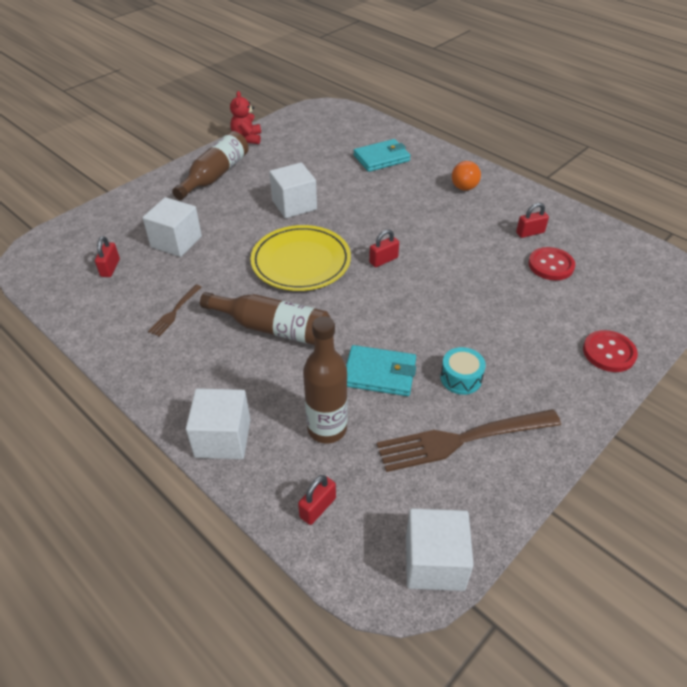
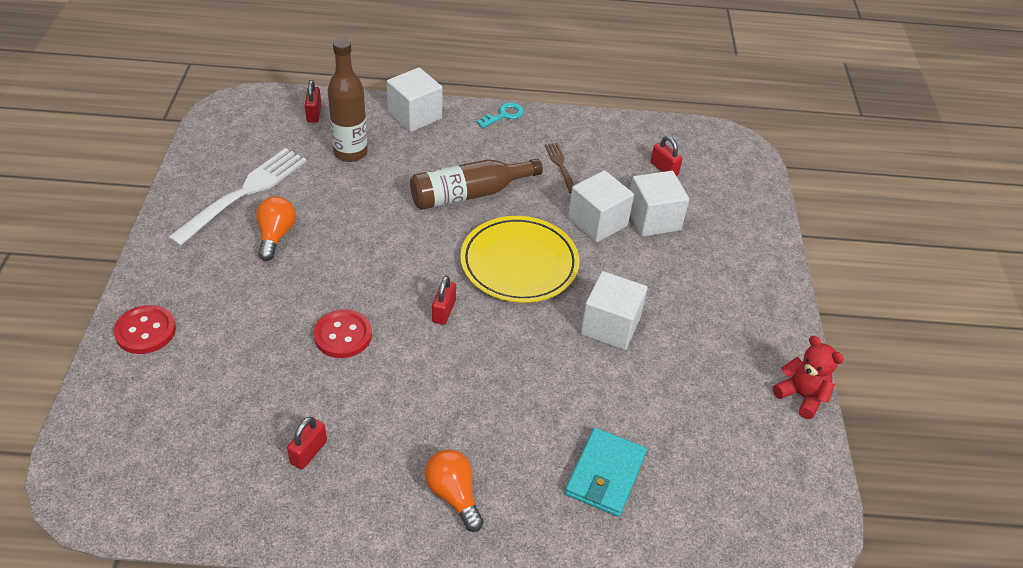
camera: 135 degrees right, 0 degrees up
brown bottle [172,131,249,200] -> none
turquoise wallet [346,345,416,396] -> none
brown fork [377,409,561,472] -> white fork [167,148,307,246]
white cube [406,508,474,591] -> white cube moved to [568,170,634,243]
turquoise drum [440,347,486,395] -> orange light bulb [256,196,296,261]
red button [528,247,575,280] -> red button moved to [314,309,372,358]
none -> turquoise key [476,102,524,128]

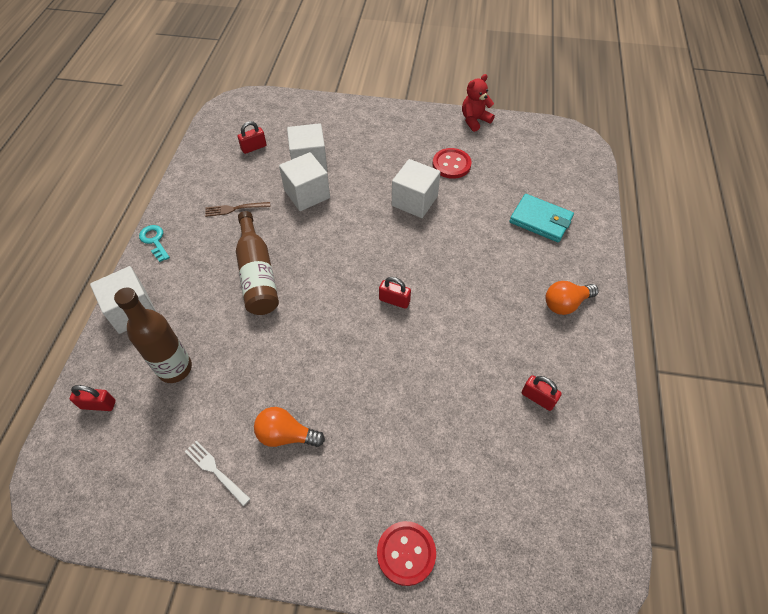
camera: 80 degrees left, 10 degrees up
white fork [167,148,307,246] -> white fork [185,440,250,506], size x0.48
red button [314,309,372,358] -> red button moved to [433,148,472,179]
yellow plate [460,216,579,303] -> none

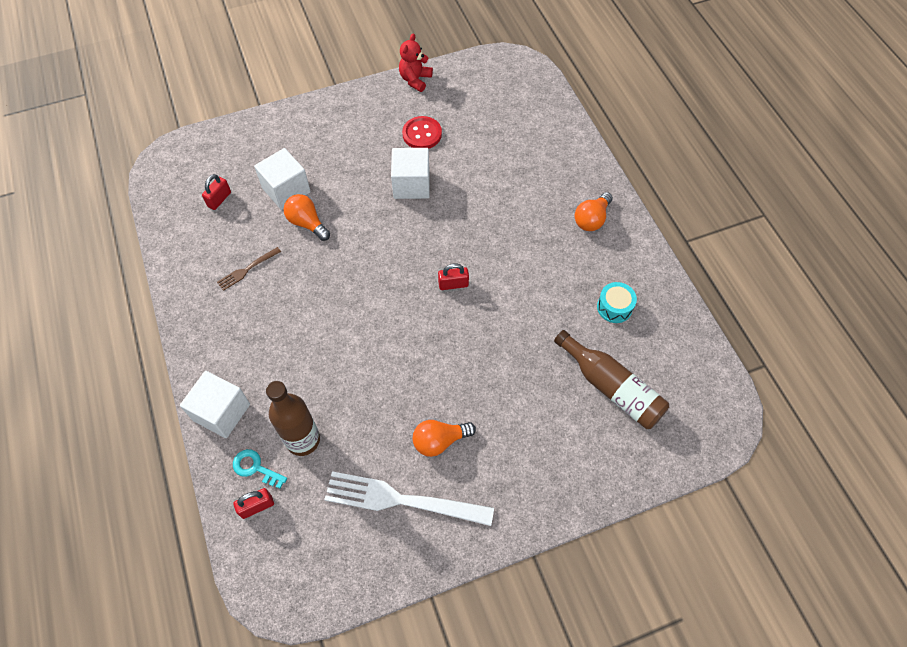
camera: 30 degrees left, 5 degrees up
turquoise key [139,225,170,262] -> turquoise key moved to [233,449,287,489]
white fork [185,440,250,506] -> white fork [324,471,494,526], size x2.07
brown bottle [236,211,279,315] -> brown bottle moved to [554,330,669,429]
white cube [279,152,330,211] -> orange light bulb [283,194,330,241]
red button [377,521,436,586] -> none
turquoise wallet [510,194,574,242] -> none
red padlock [522,375,562,411] -> turquoise drum [597,282,637,323]

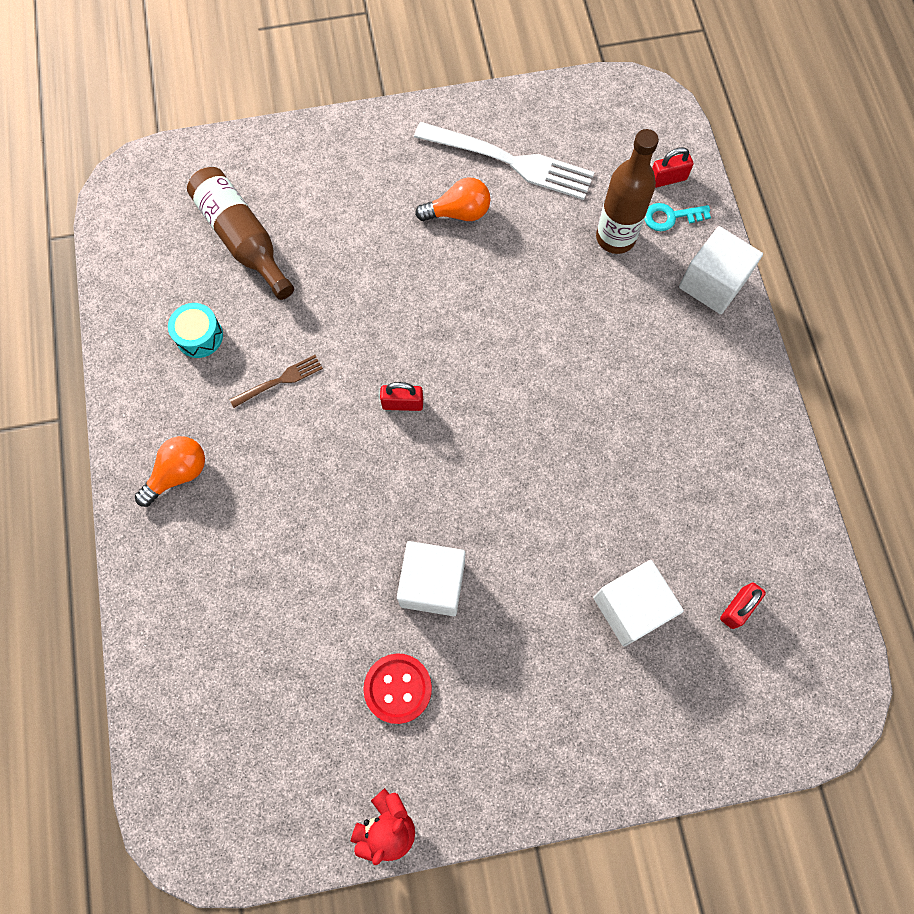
camera: 170 degrees left, 10 degrees up
brown fork [217,247,281,291] -> brown fork moved to [229,355,323,408]
turquoise key [233,449,287,489] -> turquoise key turned 135 degrees clockwise [644,203,711,231]
orange light bulb [283,194,330,241] -> none

